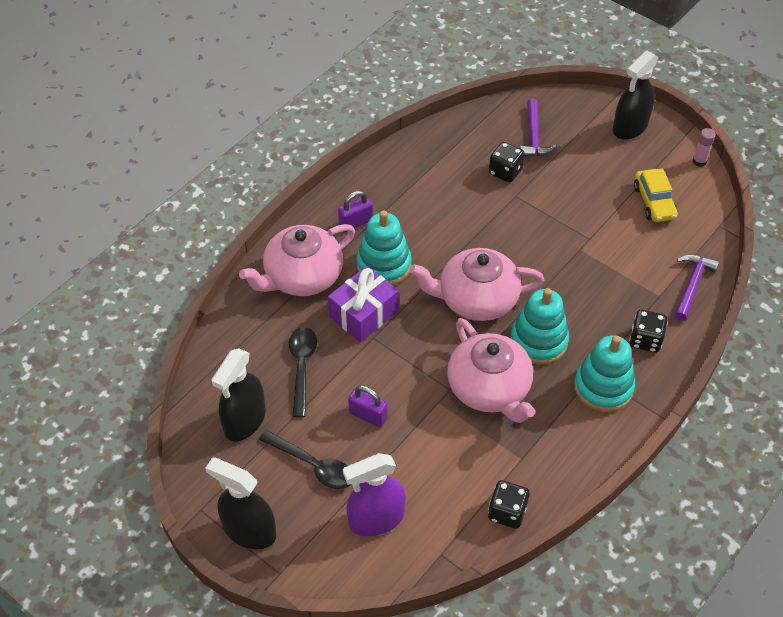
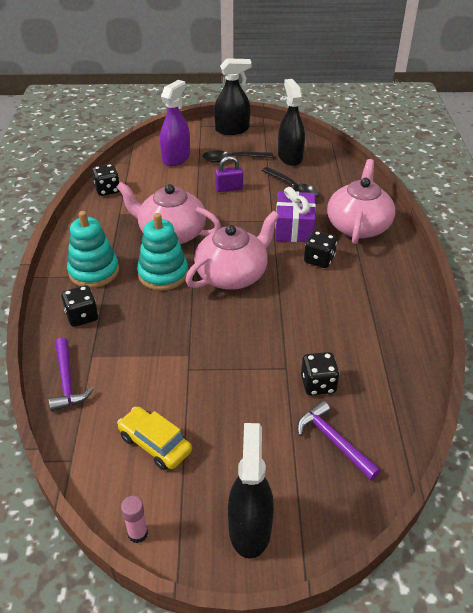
camera: 140 degrees right, 10 degrees down
purple padlock [338,191,373,232] -> none
turquoise stacking toy [356,210,412,285] -> black dice [304,231,337,268]

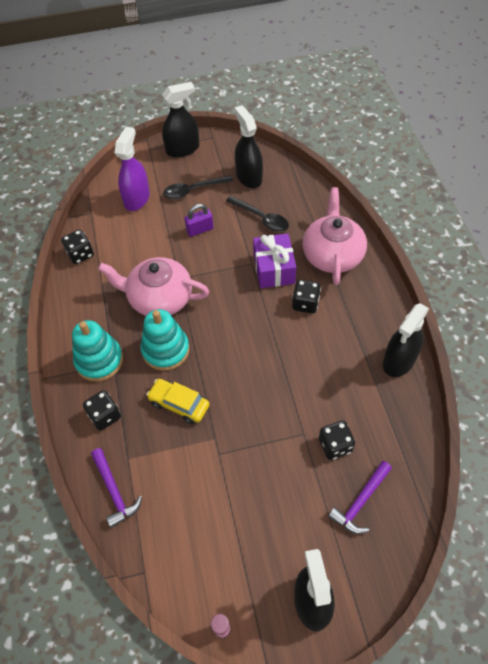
camera: 10 degrees left, 15 degrees up
yellow car [117,407,192,470] -> yellow car moved to [146,379,209,424]
pink teapot [185,211,279,290] -> none
purple hammer [297,401,381,480] -> purple hammer turned 90 degrees counterclockwise [328,461,392,534]
none -> black spray bottle [383,303,429,377]

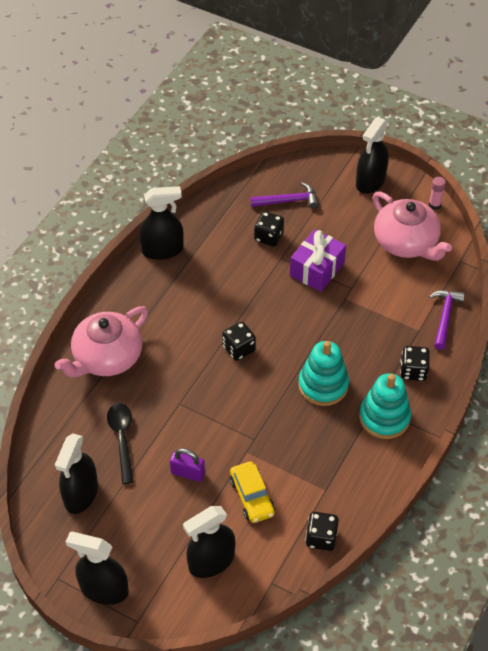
camera: 140 degrees left, 5 degrees down
pink teapot [98,257,209,316] -> pink teapot moved to [373,192,452,261]
purple spray bottle [115,127,150,211] -> black spray bottle [183,506,235,578]
yellow car [146,379,209,424] -> yellow car moved to [230,461,275,523]
black spoon [163,175,233,199] -> none
purple gift [253,233,296,288] -> purple gift moved to [290,229,346,292]
black dice [292,280,321,313] -> black dice moved to [222,322,256,361]

